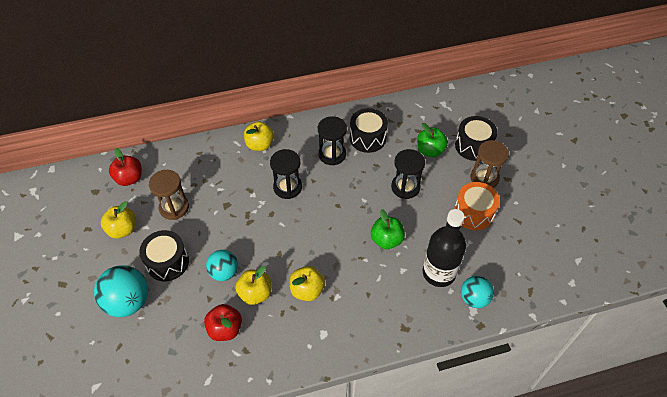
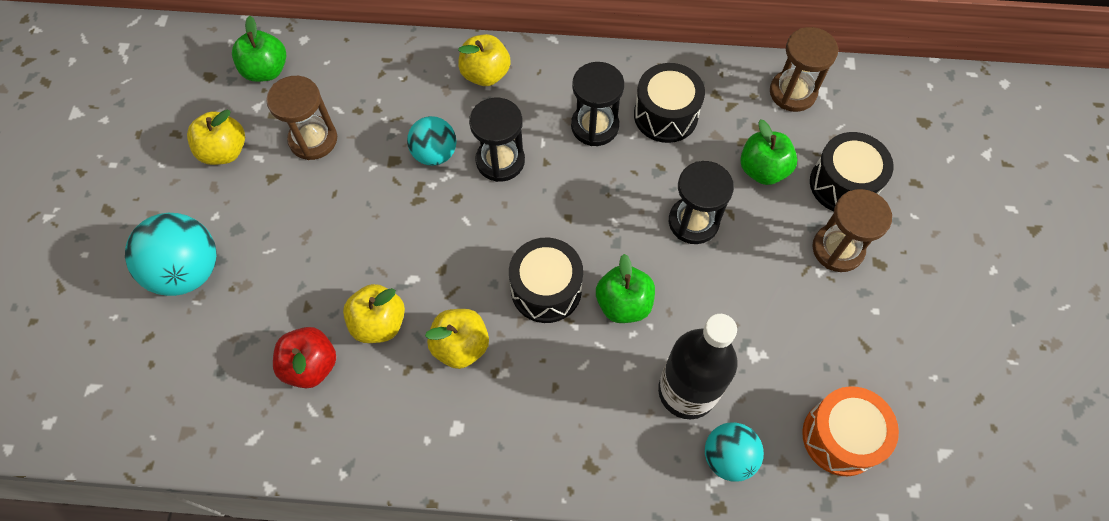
camera: 20 degrees right, 10 degrees up
red apple [109,148,142,186] -> green apple [232,16,286,82]
black drum [139,230,189,281] -> black drum moved to [509,238,583,323]
turquoise ball [206,250,238,281] -> turquoise ball moved to [407,116,457,166]
orange drum [454,182,500,230] -> orange drum moved to [802,386,899,476]
none -> brown hourglass [770,27,838,112]

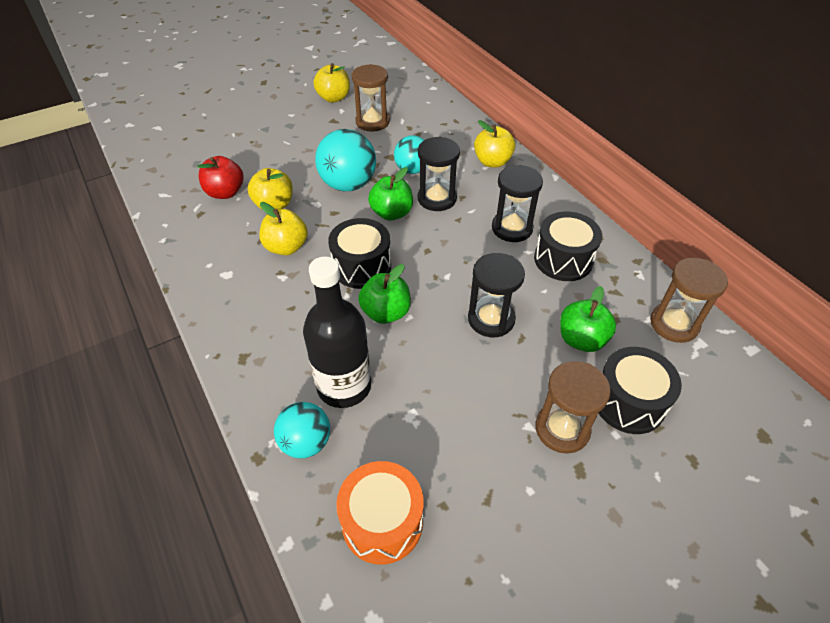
camera: 55 degrees right, 15 degrees down
turquoise ball [125,213,216,296] -> turquoise ball moved to [315,129,376,191]
green apple [232,16,286,82] -> green apple moved to [368,167,413,221]

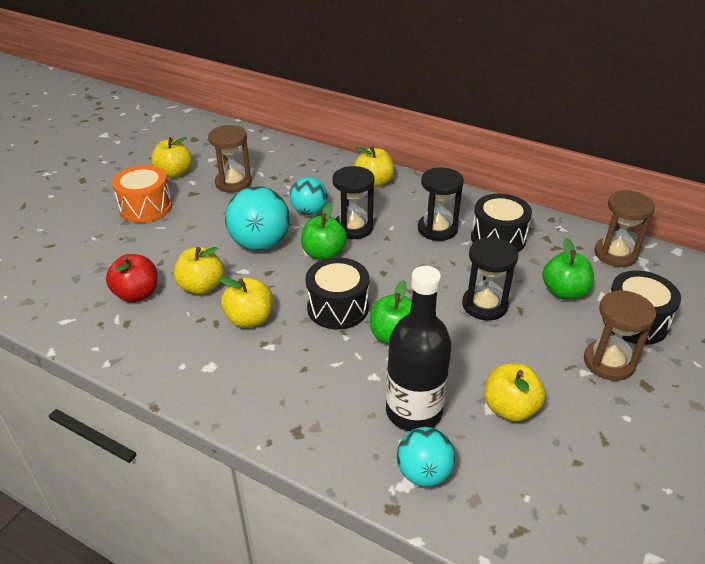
camera: 30 degrees left, 10 degrees down
orange drum [336,461,424,565] -> orange drum moved to [112,165,172,223]
none -> yellow apple [484,363,546,422]

